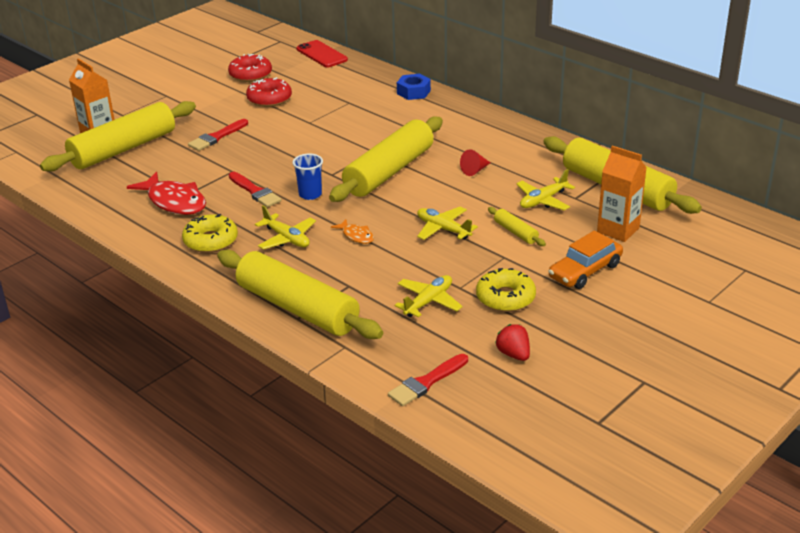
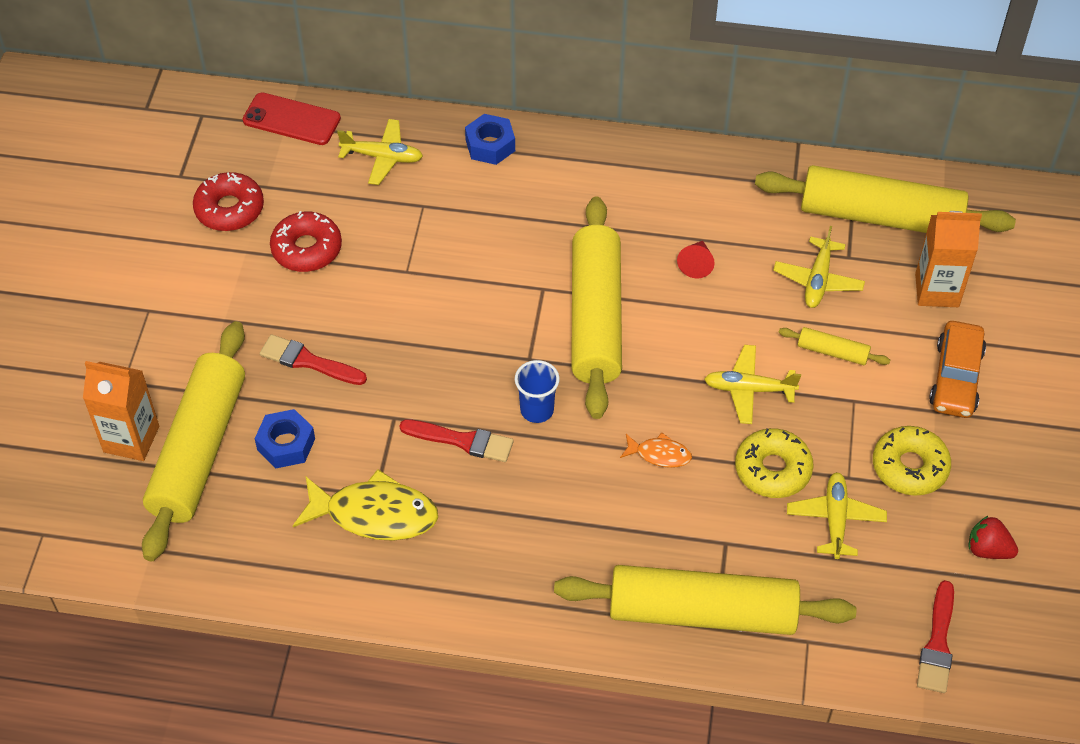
camera: 35 degrees left, 20 degrees up
red fish [127,172,206,215] -> yellow fish [293,469,438,541]
yellow donut [182,214,238,253] -> yellow donut moved to [735,428,814,498]
red brush [188,119,248,151] -> red brush turned 105 degrees clockwise [260,334,367,385]
yellow plane [255,206,316,250] -> yellow plane moved to [337,119,423,185]
none -> blue nut [255,409,315,468]

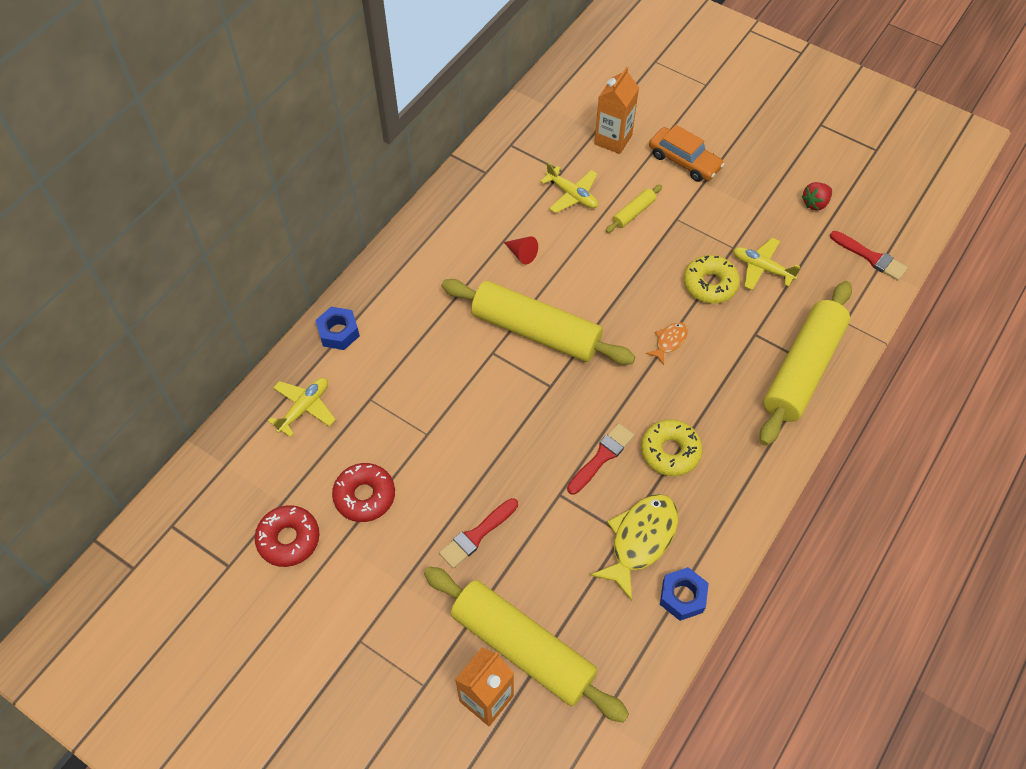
camera: 65 degrees left, 5 degrees up
red phone [243,93,341,145] -> none
blue nut [255,409,315,468] -> blue nut moved to [660,567,709,621]
blue cup [515,360,560,423] -> none
yellow plane [704,345,801,424] -> none
yellow rolling pin [755,165,1016,233] -> none
yellow donut [873,426,951,496] -> yellow donut moved to [641,419,702,476]

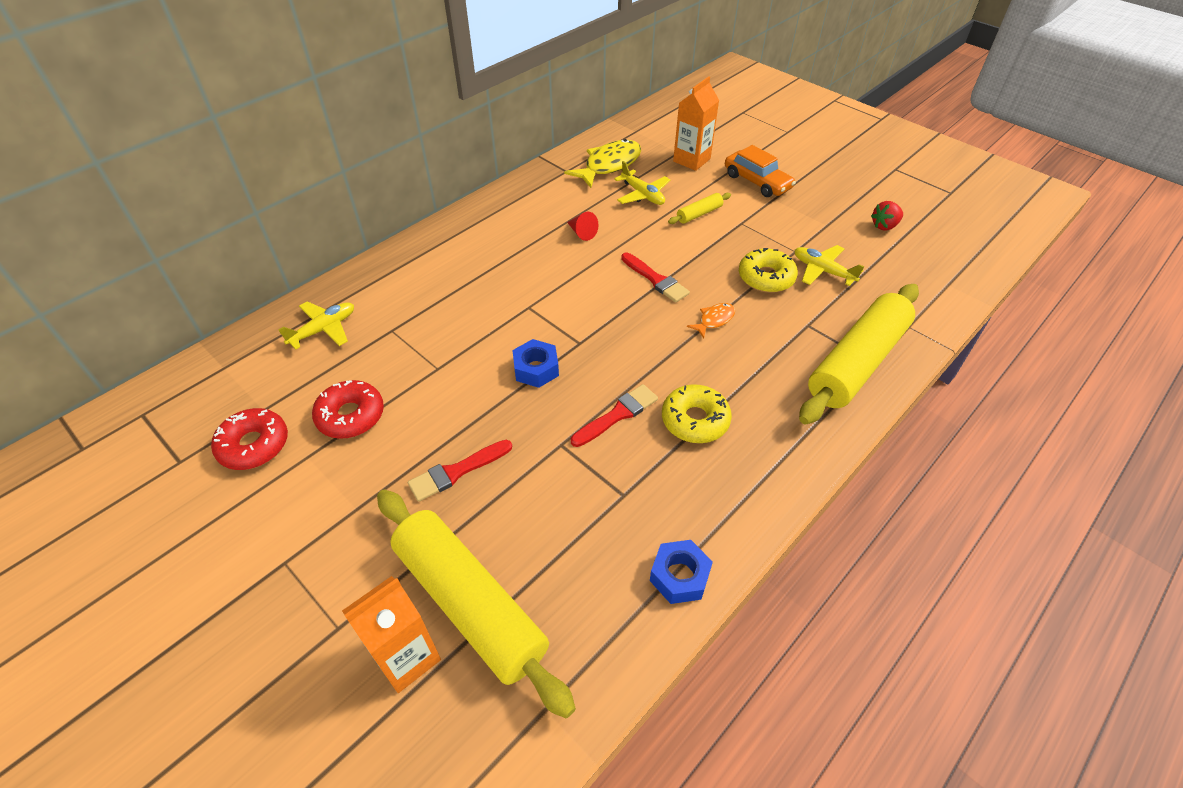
camera: 10 degrees right, 10 degrees down
blue nut [315,307,360,350] -> blue nut moved to [512,339,559,388]
yellow rolling pin [441,279,635,365] -> none
yellow fish [590,494,678,601] -> yellow fish moved to [564,139,641,188]
red brush [830,231,908,281] -> red brush moved to [621,253,690,303]

